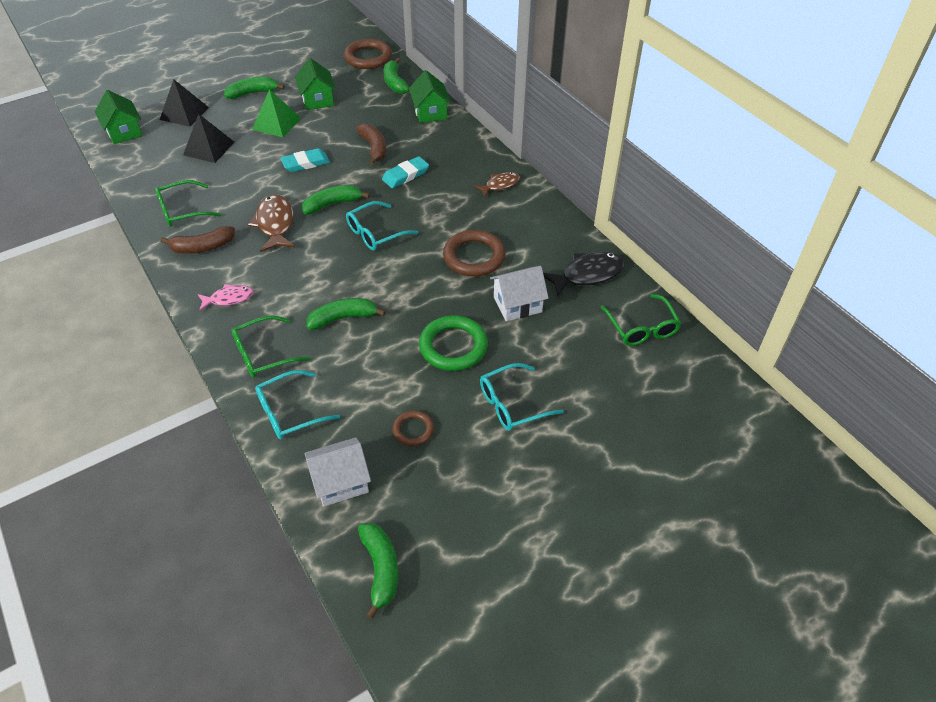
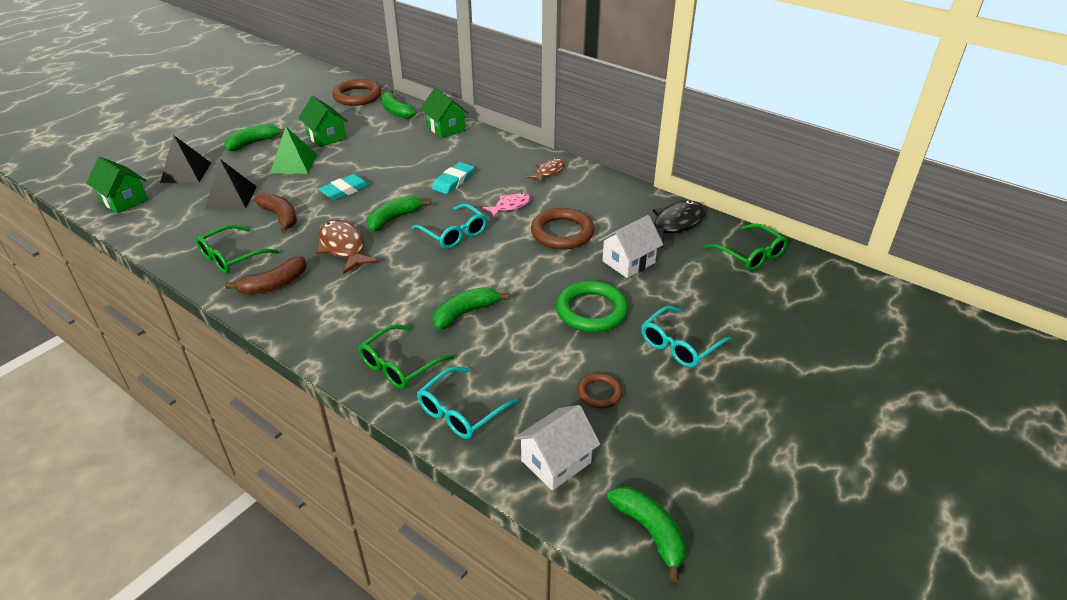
camera: 20 degrees left, 10 degrees down
pink fish [198,284,253,311] -> pink fish moved to [482,193,531,217]
turquoise glasses [346,201,418,251] -> turquoise glasses turned 75 degrees counterclockwise [411,204,487,249]
brown banana [356,123,386,166] -> brown banana moved to [254,192,297,233]

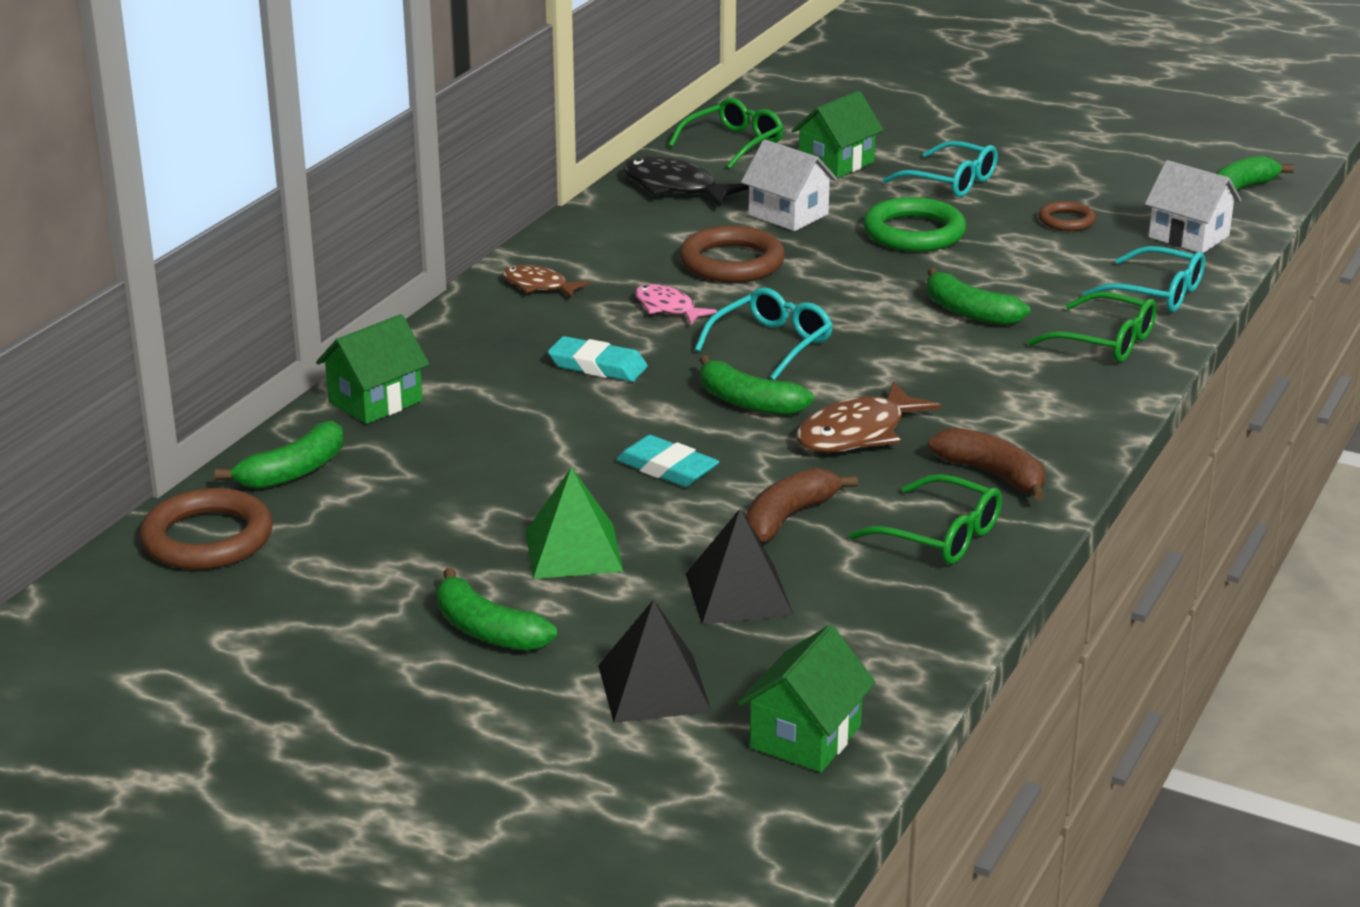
camera: 100 degrees left, 10 degrees down
green house [299,96,348,147] -> green house moved to [791,90,884,178]

